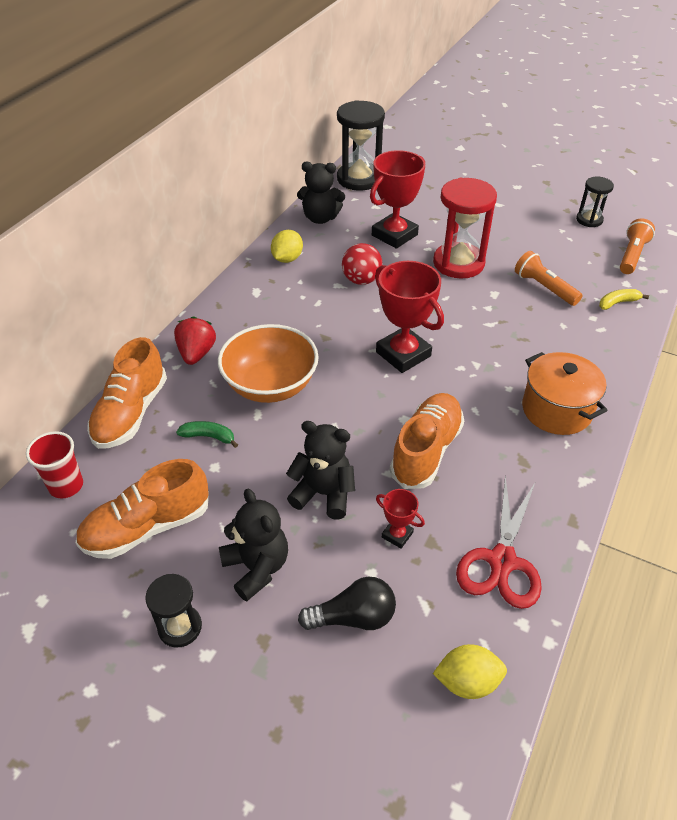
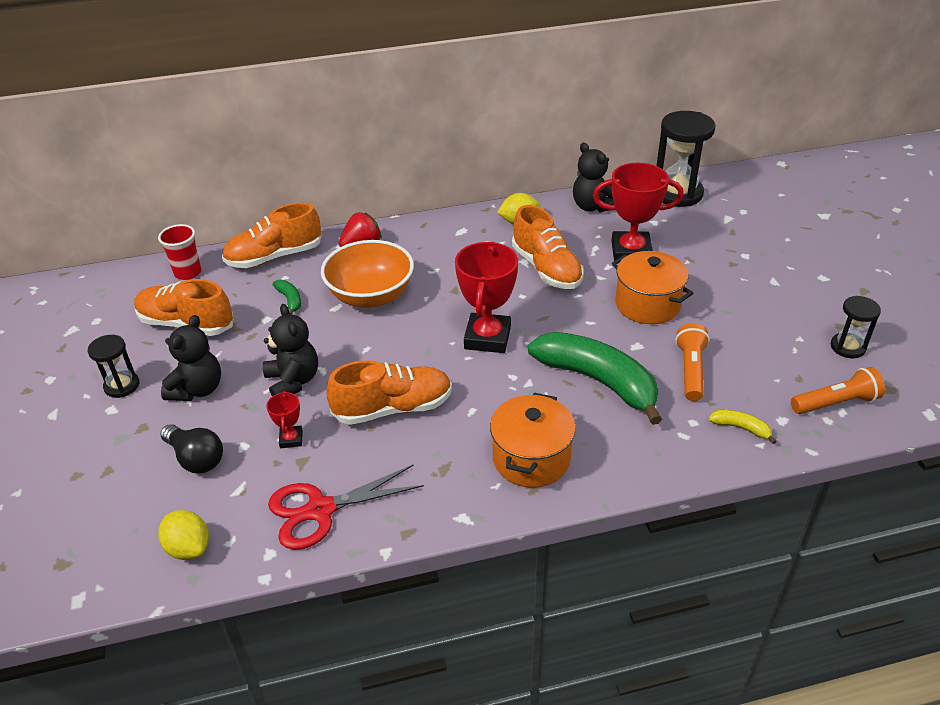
camera: 50 degrees right, 5 degrees down
red ball [342,243,382,285] -> orange shoe [512,205,584,289]
red hourglass [433,178,497,279] -> orange pot [612,251,693,324]
none -> green banana [528,332,662,425]

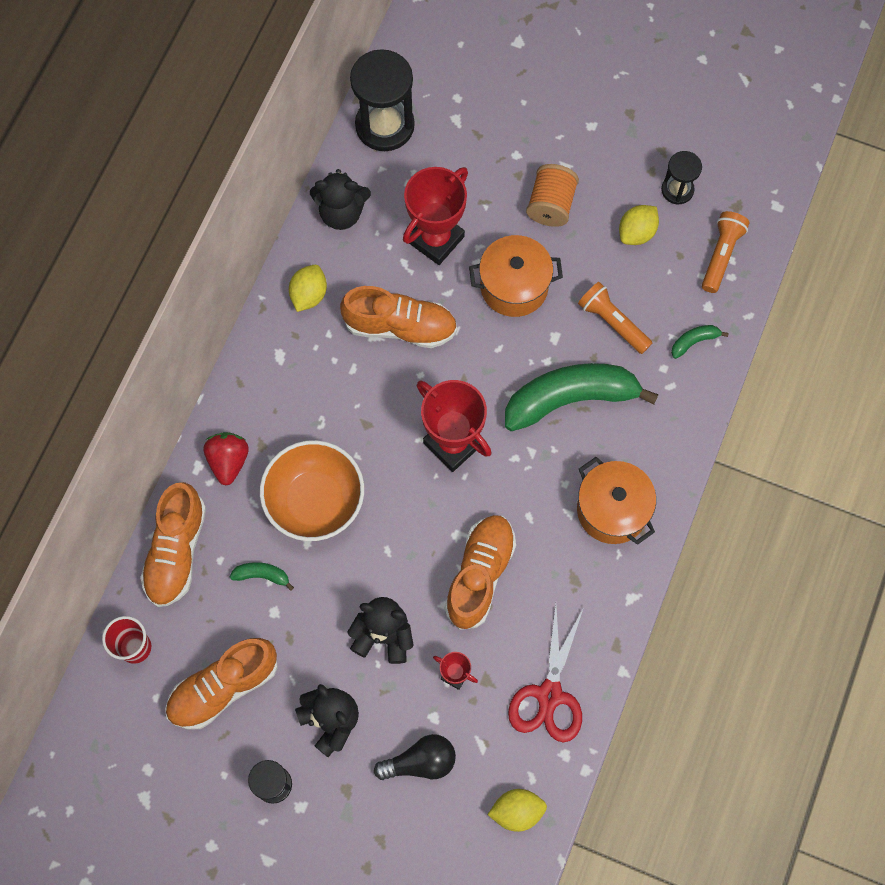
camera: 55 degrees left, 30 degrees up
yellow banana [708,410,777,444] -> green banana [671,325,729,359]
none -> orange spool [526,164,579,227]
none -> yellow lemon [619,205,659,245]

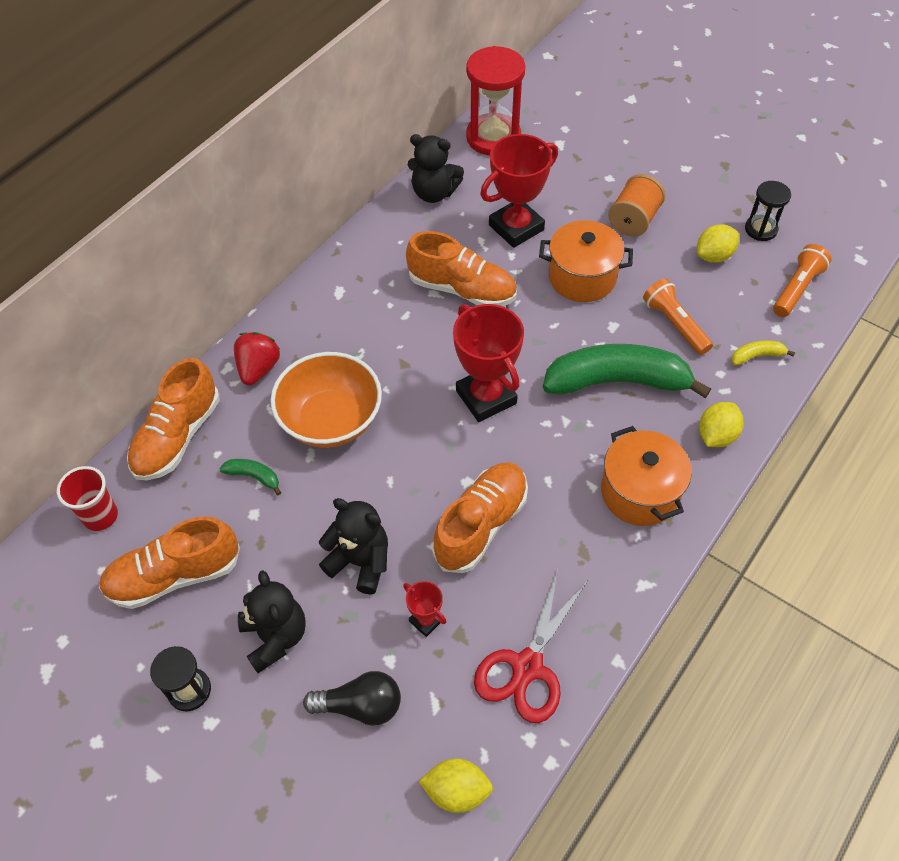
camera: 15 degrees right, 15 degrees down
yellow lemon [289,265,327,312] -> yellow lemon moved to [699,402,743,447]
black hourglass [350,49,415,151] -> red hourglass [466,46,526,155]
green banana [671,325,729,359] -> yellow banana [731,340,795,365]

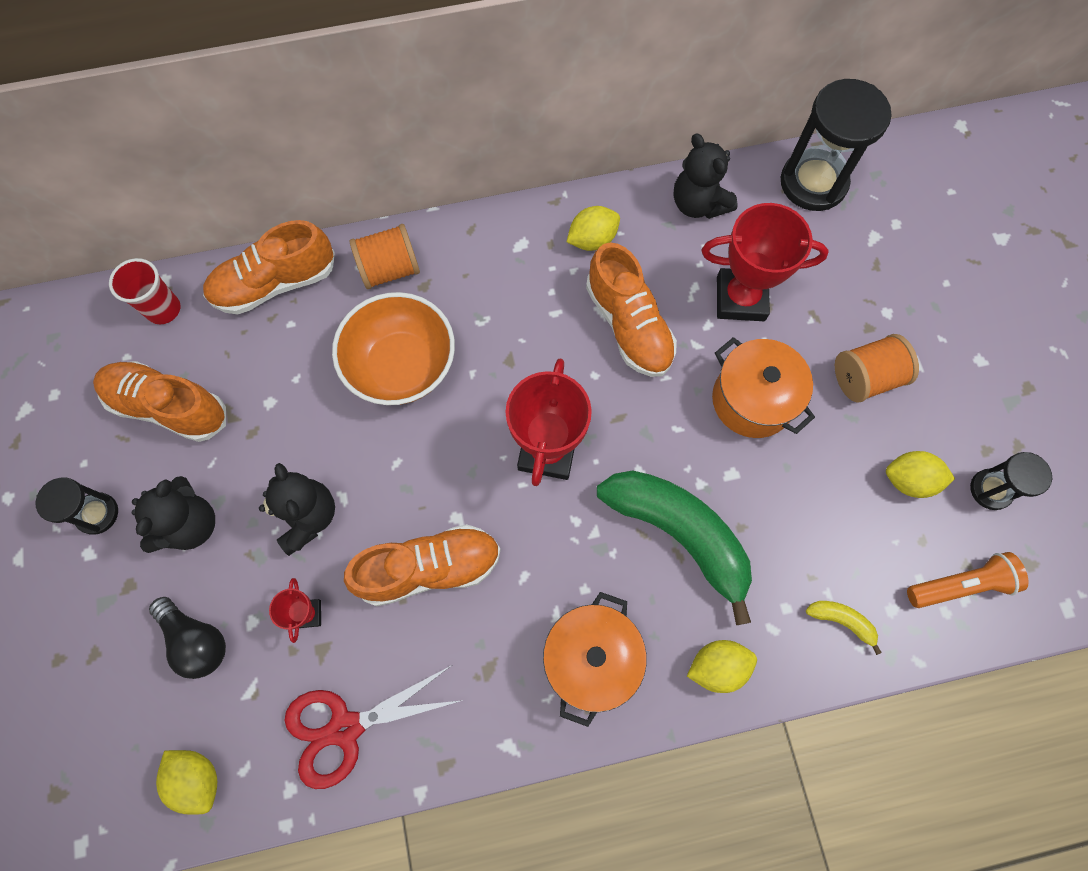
camera: 40 degrees right, 15 degrees up
green banana [219,459,281,495] -> none
red strawberry [234,332,280,385] -> orange spool [350,224,420,289]
red hourglass [466,46,526,155] -> black hourglass [781,79,891,211]
orange flashlight [643,278,713,355] -> none
none -> yellow lemon [567,206,620,251]

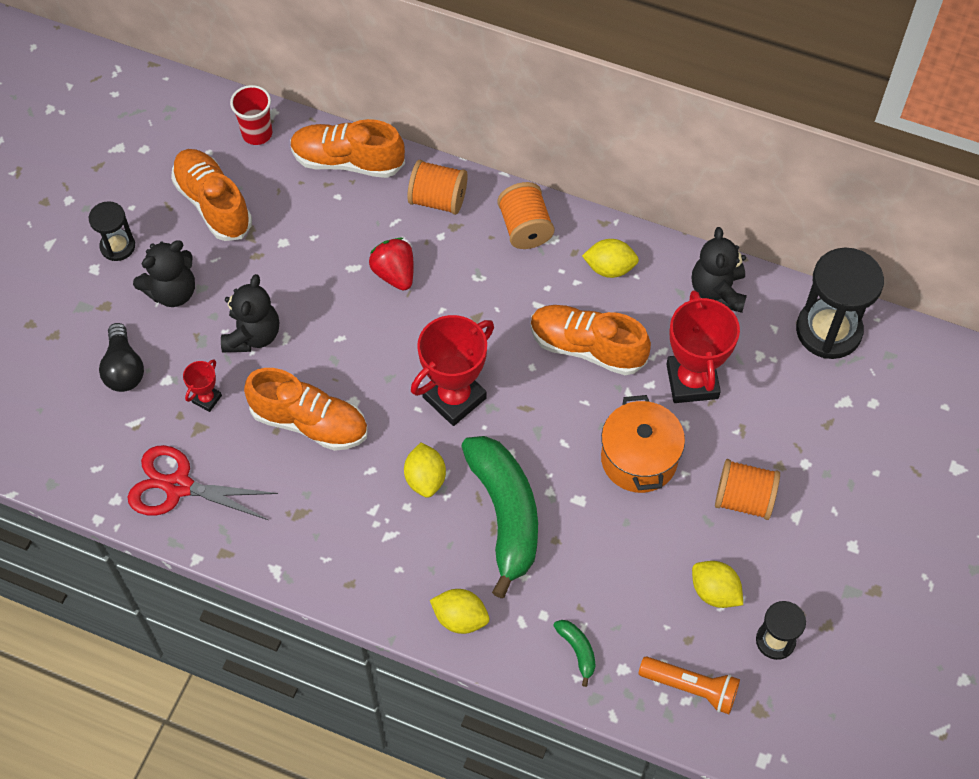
camera: 35 degrees right, 10 degrees down
yellow lemon [156,750,217,815] -> yellow lemon moved to [404,442,446,498]
orange bowl [332,292,455,405] -> red strawberry [369,238,414,291]
orange pot [543,592,647,727] -> none
orange shoe [586,242,677,377] -> orange shoe turned 105 degrees clockwise [530,305,651,375]
red trophy [702,203,829,321] -> red trophy turned 45 degrees clockwise [666,290,740,403]
yellow banana [806,601,882,655] -> green banana [553,620,596,687]
none -> orange spool [497,182,554,249]

